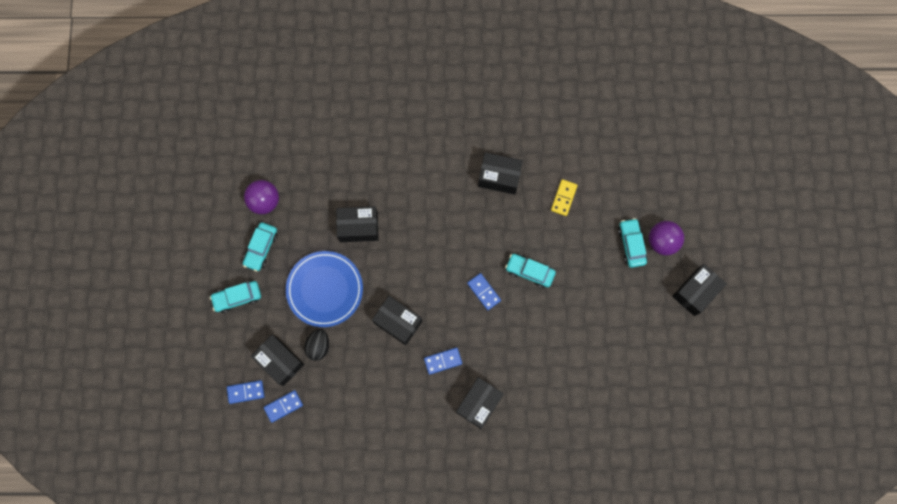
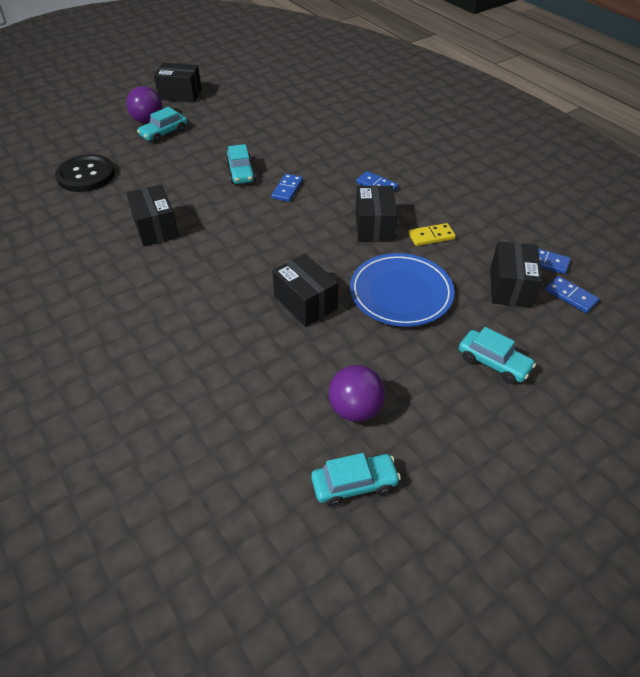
camera: 125 degrees left, 30 degrees down
turquoise car [243,222,278,272] -> turquoise car moved to [311,453,401,507]
black egg [304,329,329,361] -> none
black box [456,377,504,429] -> none
yellow domino [551,179,578,216] -> yellow domino moved to [408,223,456,246]
none -> black button [55,154,115,192]

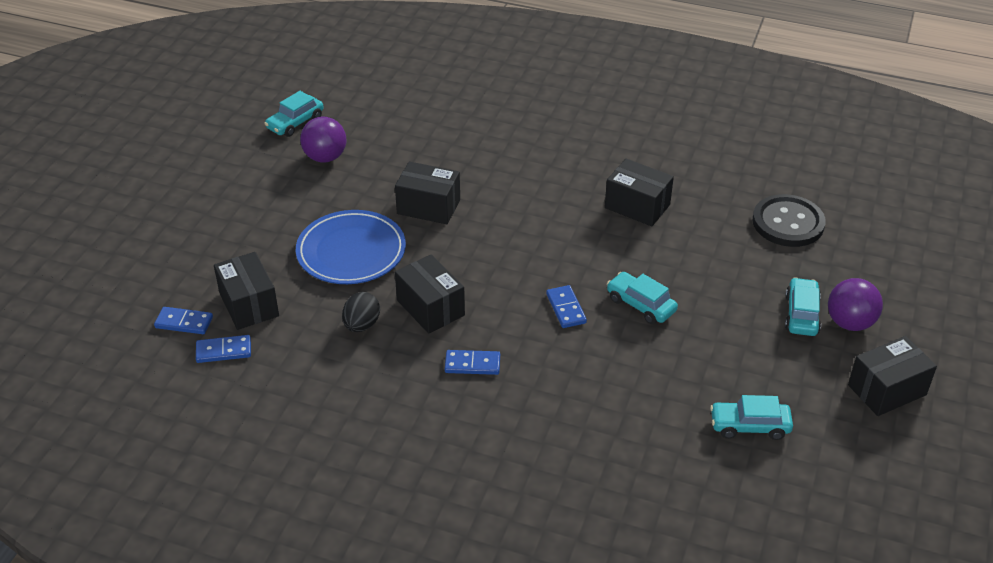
camera: 145 degrees right, 5 degrees down
yellow domino [408,223,456,246] -> black egg [342,292,380,332]
turquoise car [459,327,536,384] -> turquoise car moved to [710,395,793,440]

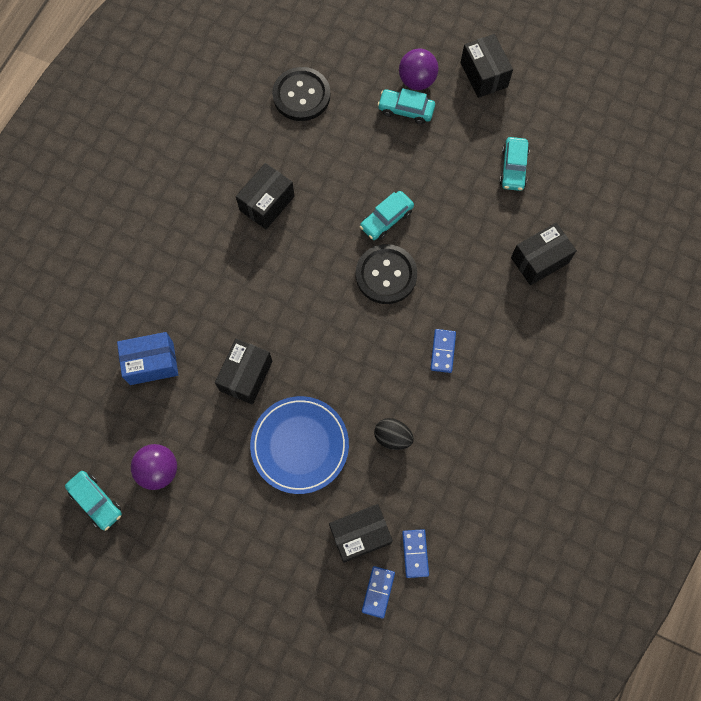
camera: 85 degrees left, 30 degrees up
black box [395,254,465,334] -> black box moved to [511,223,577,285]
blue domino [546,285,587,328] -> black button [356,244,417,304]
none -> blue box [117,332,178,385]

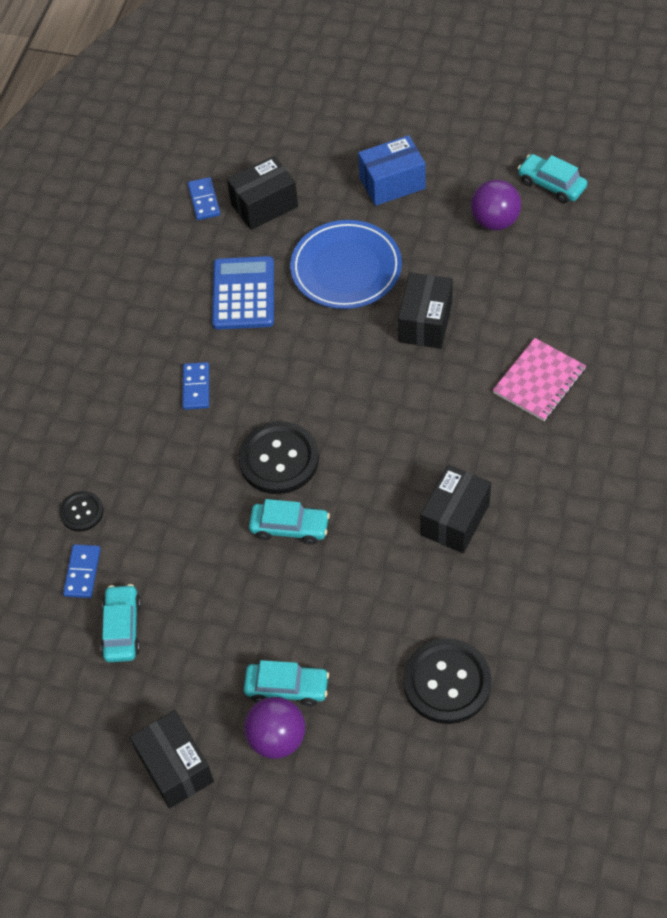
camera: 175 degrees right, 15 degrees down
blue box [117,332,178,385] -> blue box moved to [358,135,425,206]
turquoise car [360,191,414,240] -> turquoise car turned 60 degrees clockwise [249,499,330,545]
blue domino [362,566,395,618] -> blue domino moved to [63,544,101,598]
black egg [374,418,414,450] -> blue calculator [212,256,274,329]
black box [511,223,577,285] -> black button [59,491,104,531]
none -> pink notebook [493,338,586,421]

